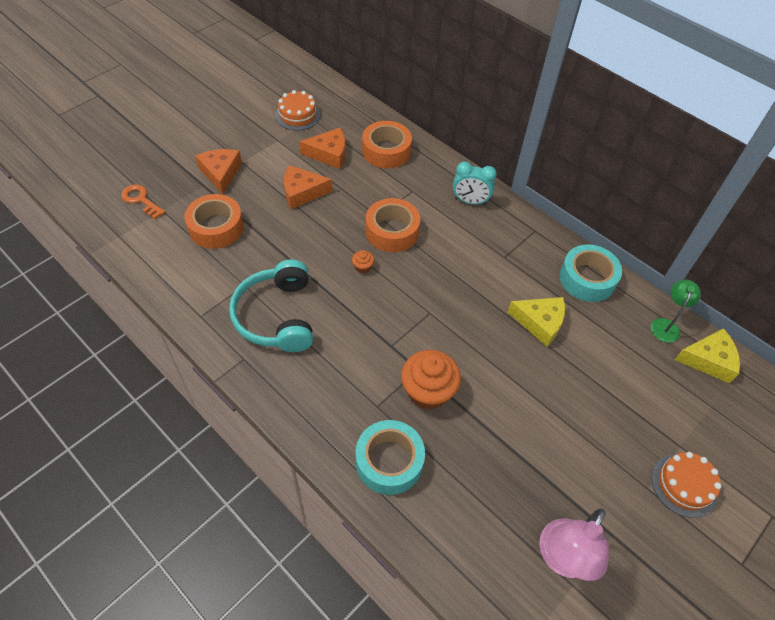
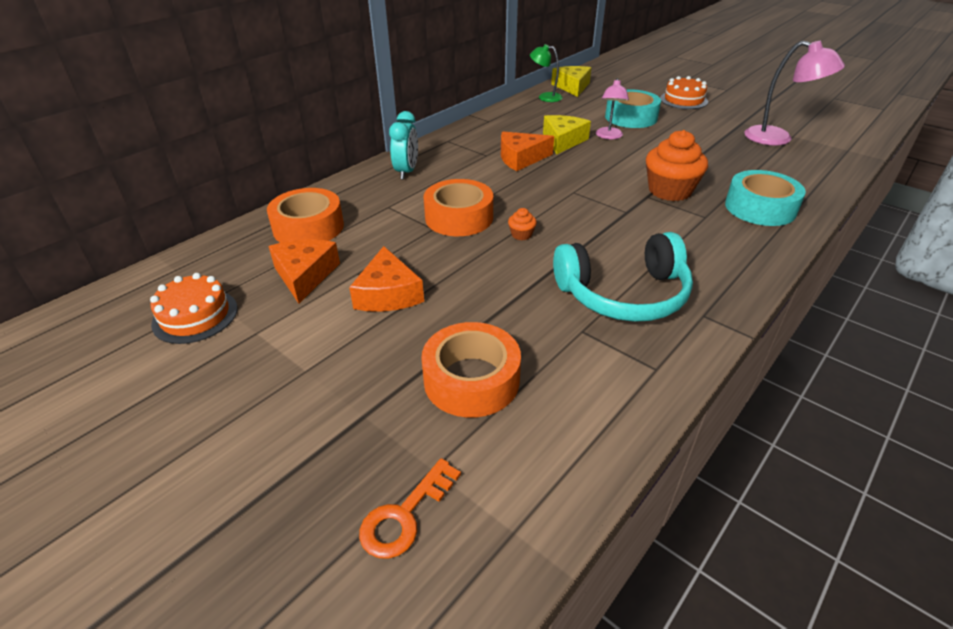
camera: 90 degrees left, 15 degrees down
orange cheese [195,149,242,194] -> orange cheese moved to [501,132,554,171]
turquoise tape [560,244,622,302] -> turquoise tape moved to [605,89,661,128]
none -> pink lamp [596,78,629,139]

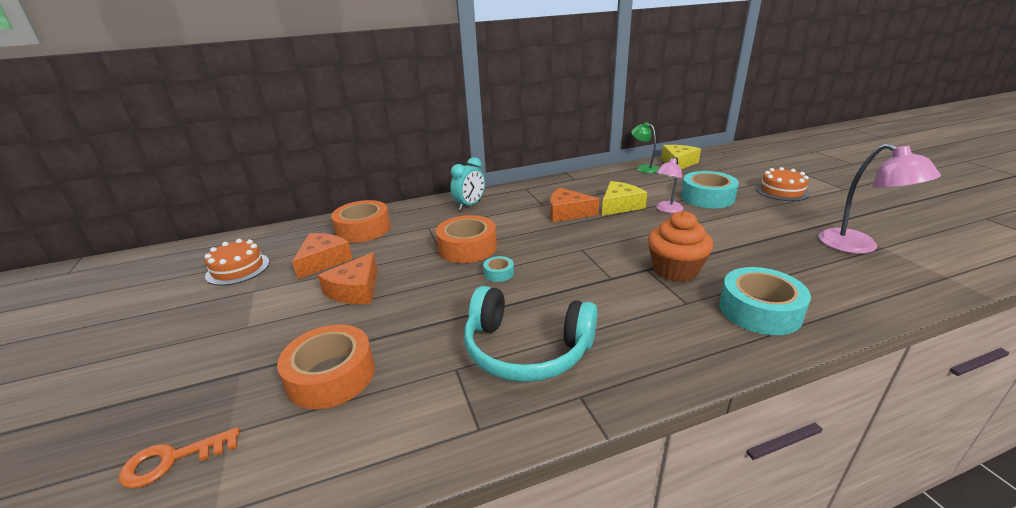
camera: 30 degrees right, 10 degrees down
orange cupcake [508,208,537,240] -> turquoise tape [483,256,514,282]

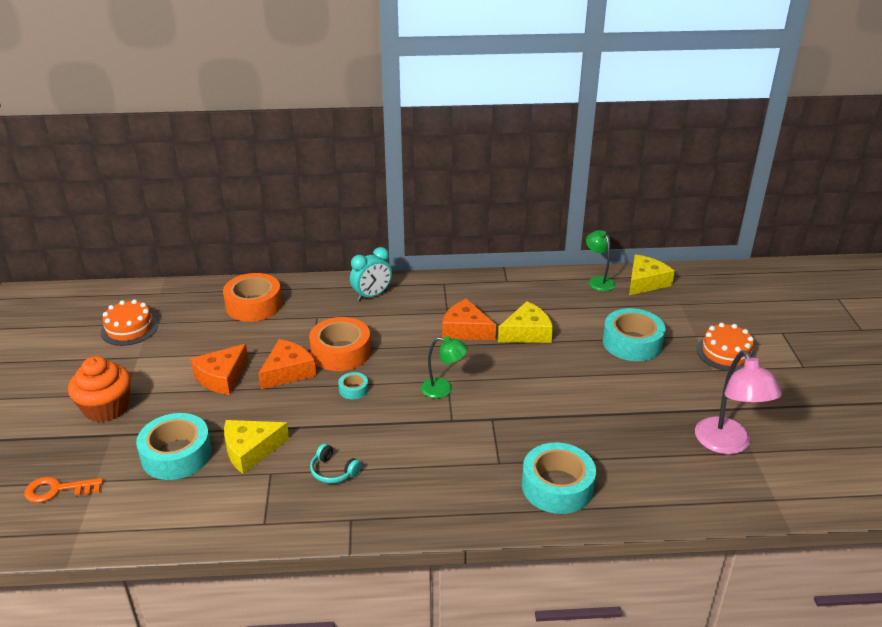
camera: 15 degrees right, 5 degrees up
orange tape [277,324,375,409] -> turquoise tape [136,413,212,480]
orange cheese [292,233,353,279] -> orange cheese moved to [258,339,316,389]
turquoise headphones [464,286,597,382] -> turquoise headphones [310,443,361,483], size x0.43
orange cupcake [648,211,713,282] -> orange cupcake moved to [68,356,131,422]
pink lamp [656,157,683,213] -> none
none -> yellow cheese [224,420,289,474]
none -> green lamp [421,336,468,398]

